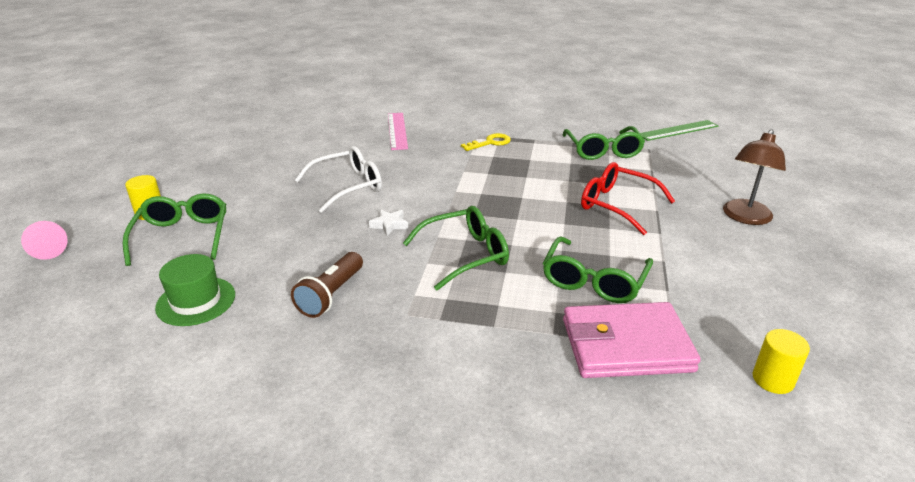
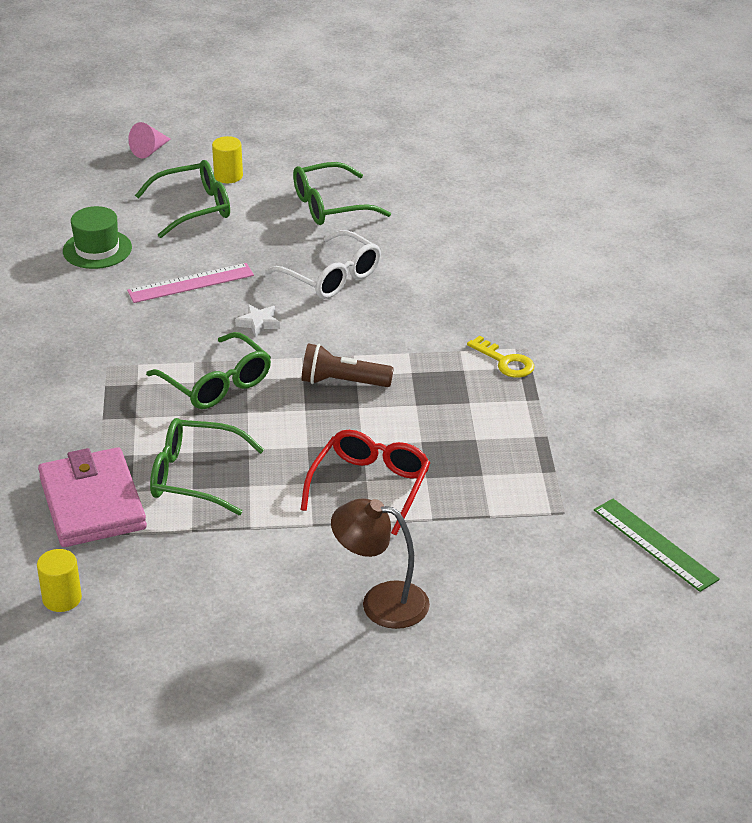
camera: 75 degrees right, 5 degrees up
brown flashlight [291,252,363,318] -> brown flashlight moved to [301,344,394,387]
pink ruler [388,113,408,150] -> pink ruler moved to [127,263,254,303]
green glasses [563,126,645,160] -> green glasses moved to [293,162,391,225]

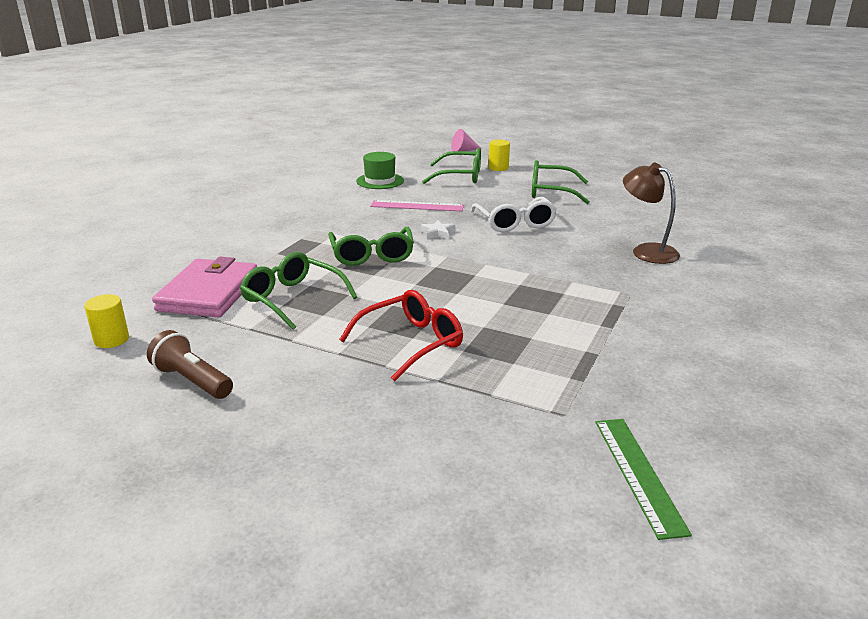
camera: 30 degrees right, 10 degrees down
brown flashlight [301,344,394,387] -> brown flashlight moved to [147,330,233,399]
brown lamp [331,498,430,629] -> brown lamp moved to [623,163,680,264]
yellow key [467,336,534,378] -> none

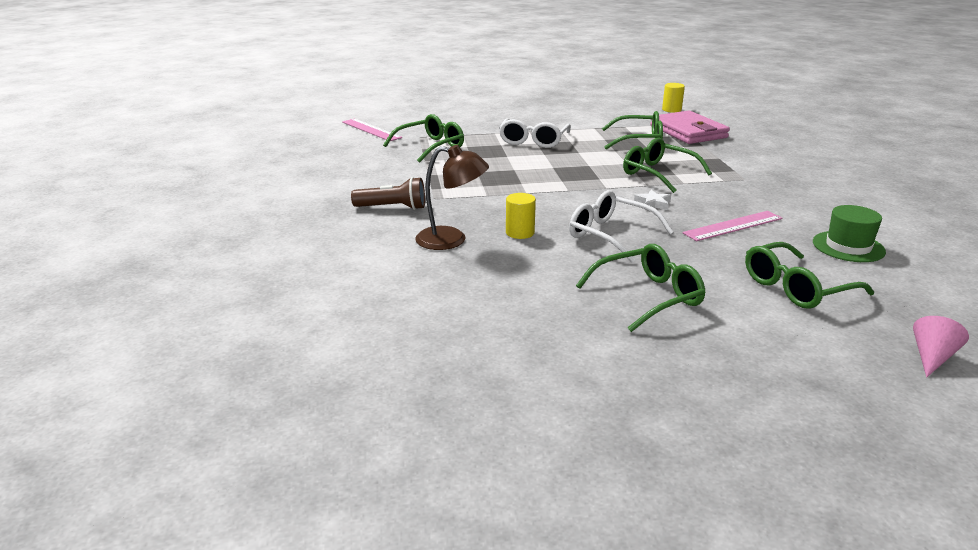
camera: 145 degrees right, 0 degrees up
brown flashlight [147,330,233,399] -> brown flashlight moved to [351,177,425,210]
red glasses [339,290,463,381] -> white glasses [499,118,571,148]
yellow cylinder [489,140,510,171] -> yellow cylinder moved to [506,193,536,239]
green ruler [596,419,692,540] -> pink ruler [342,119,402,141]
none -> green glasses [383,114,464,163]

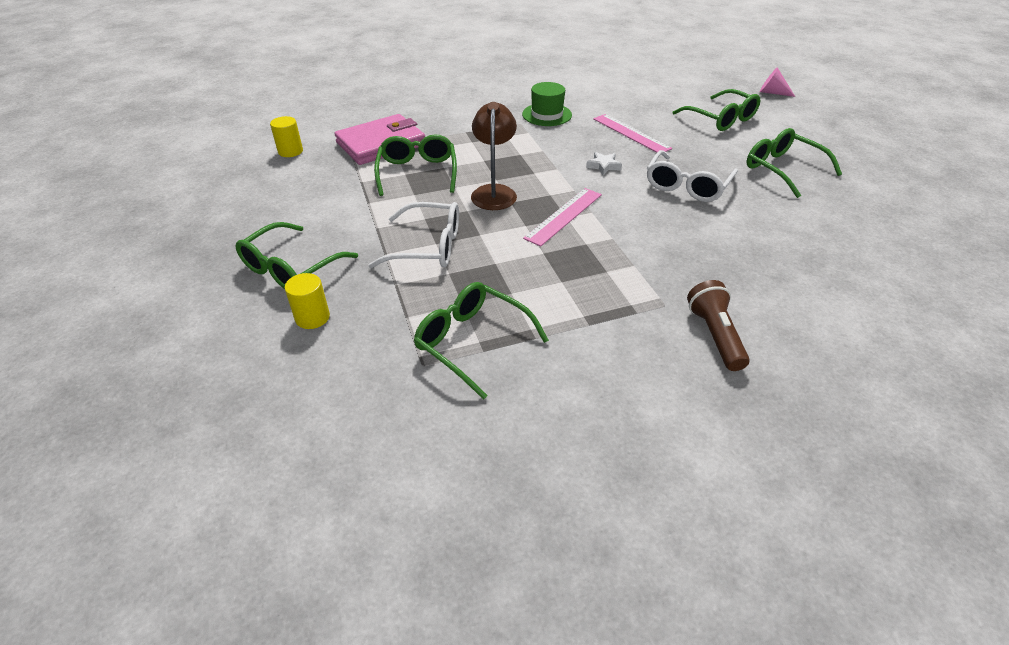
camera: 100 degrees left, 15 degrees up
pink ruler [342,119,402,141] -> pink ruler moved to [523,188,602,247]
brown lamp [415,145,489,250] -> brown lamp moved to [471,102,517,210]
yellow cylinder [506,193,536,239] -> yellow cylinder moved to [285,273,330,329]
green glasses [623,138,712,193] -> green glasses moved to [236,222,358,289]
green hat [813,205,886,262] -> green hat moved to [522,82,572,126]

